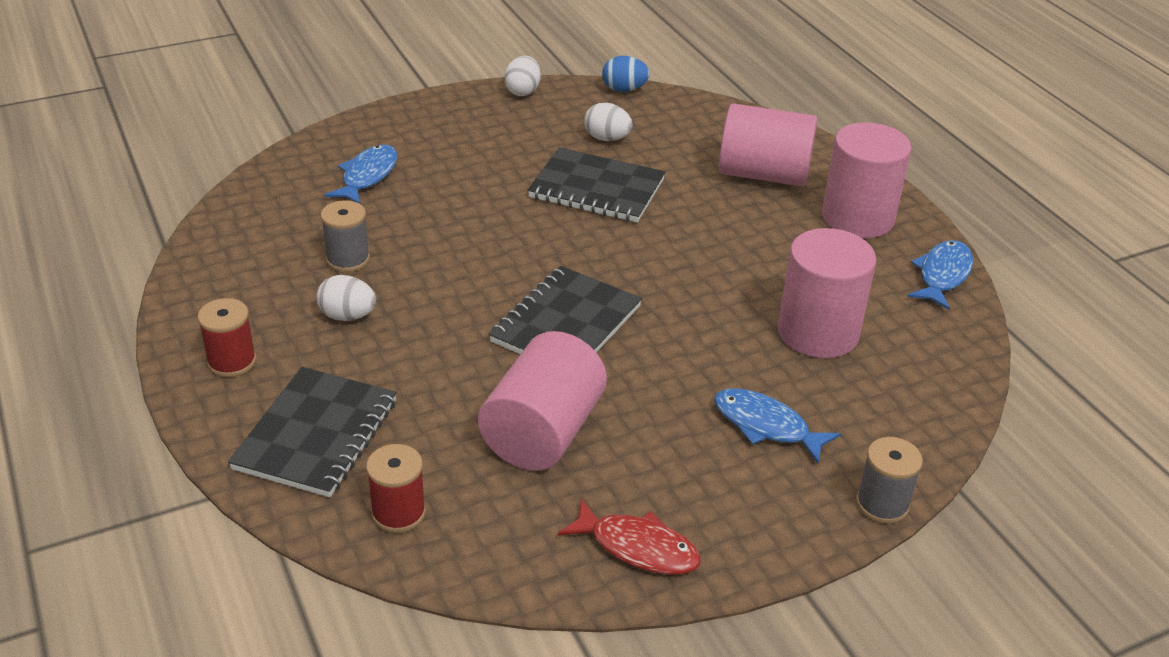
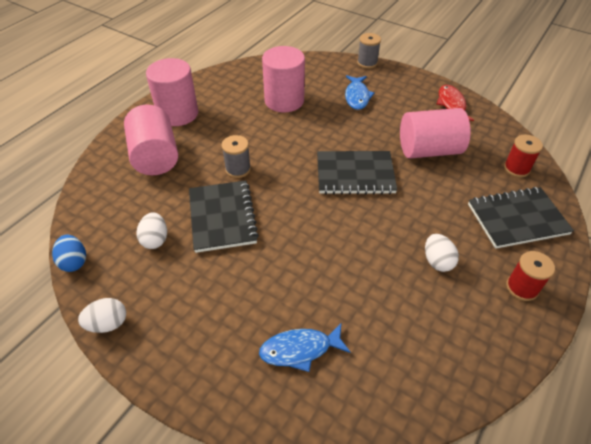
camera: 120 degrees left, 10 degrees up
grey spool [321,200,370,272] -> grey spool moved to [222,135,251,178]
blue fish [907,240,973,310] -> none

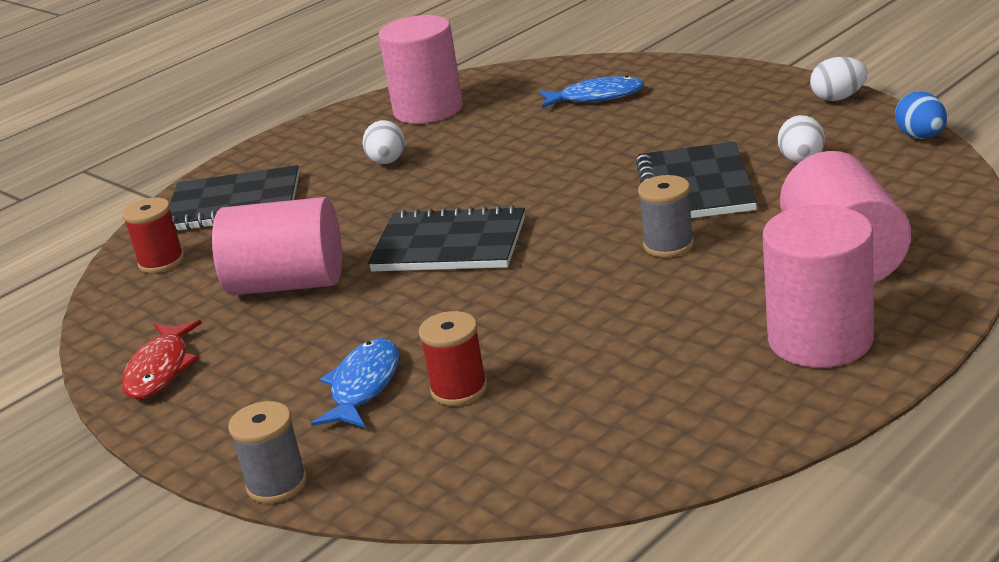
camera: 165 degrees left, 20 degrees down
pink cylinder [262,46,305,113] -> pink cylinder moved to [379,15,463,124]
red spool [506,251,555,301] -> red spool moved to [419,311,487,406]

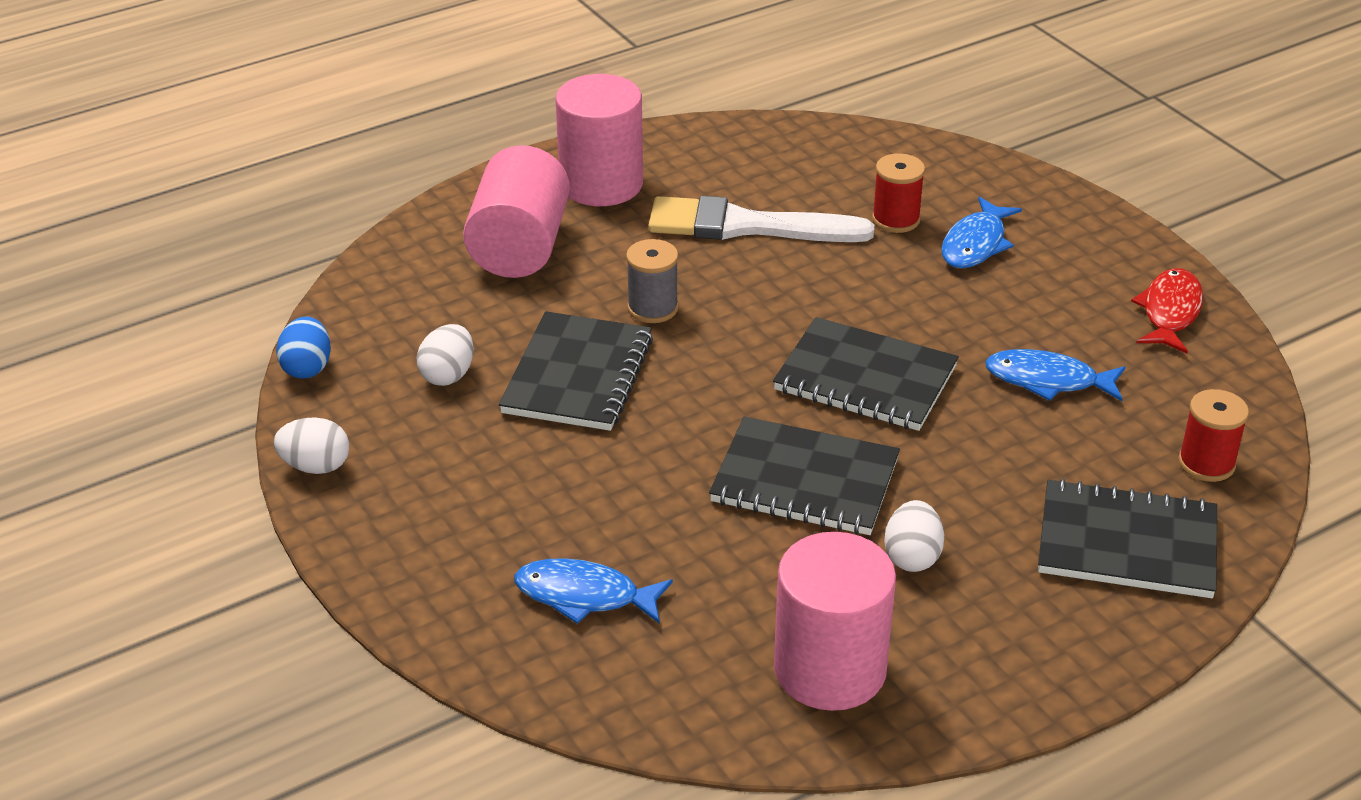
camera: 170 degrees left, 10 degrees up
pink cylinder [212,197,342,295] -> blue fish [985,349,1125,401]
grey spool [228,401,307,503] -> none
none -> white brush [648,196,874,242]
none -> black notebook [709,416,900,535]

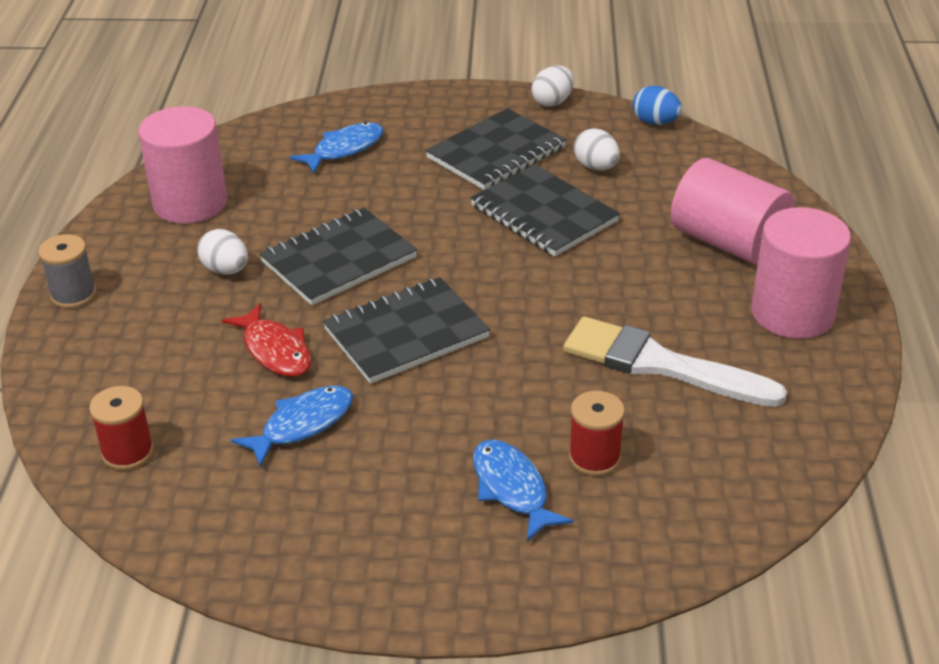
camera: 125 degrees right, 0 degrees up
grey spool [626,239,679,323] -> grey spool moved to [38,234,96,309]
white brush [648,196,874,242] -> white brush turned 105 degrees counterclockwise [563,317,787,407]
black notebook [1038,478,1217,598] -> black notebook moved to [425,108,566,190]
red fish [1131,268,1203,353] -> red fish moved to [222,303,311,377]

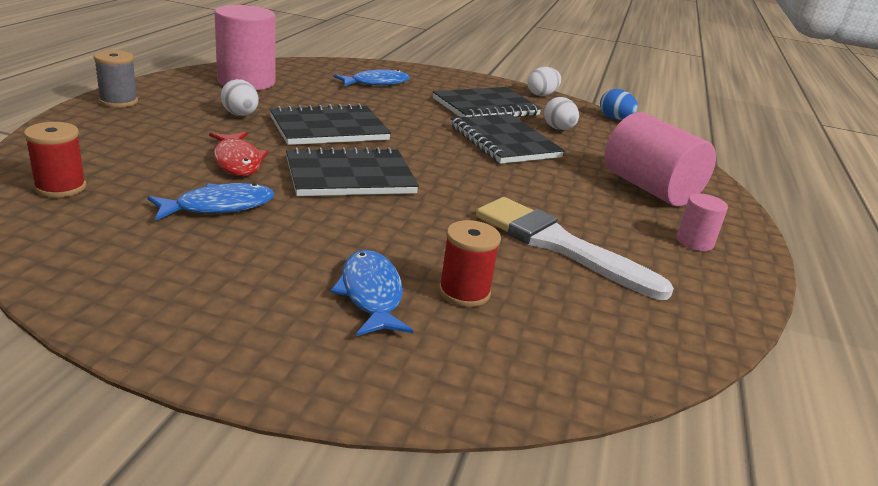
camera: 10 degrees right, 10 degrees down
pink cylinder [751,207,851,339] -> pink cylinder [676,193,728,251], size x0.48

